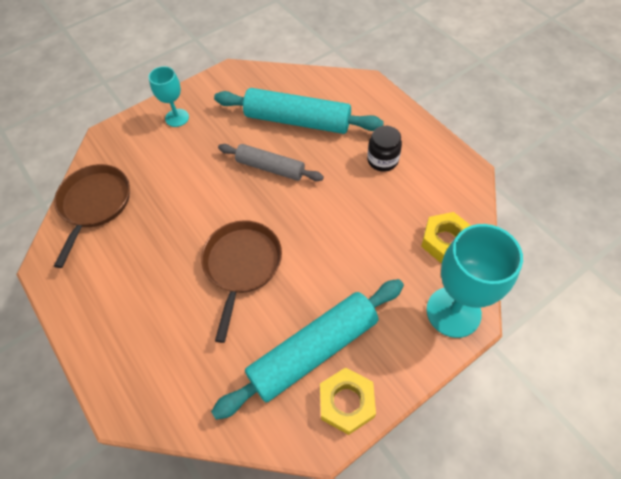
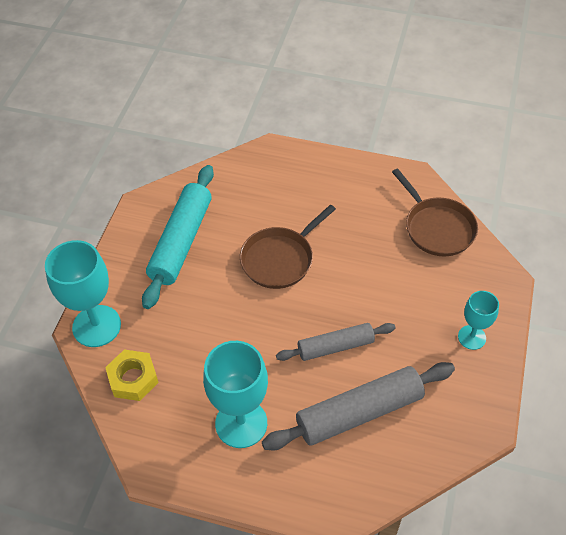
camera: 140 degrees right, 5 degrees down
brown pan [201,220,282,343] -> brown pan turned 75 degrees clockwise [240,204,336,289]
turquoise rolling pin [214,88,384,134] -> grey rolling pin [262,362,455,450]
yellow nut [320,367,376,435] -> none
black jar [367,126,402,172] -> turquoise goblet [203,341,268,448]

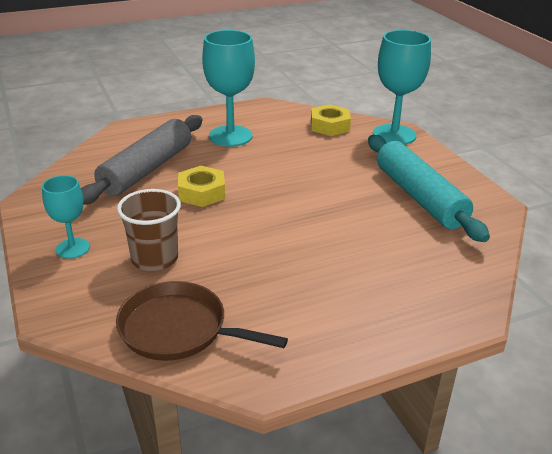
camera: 140 degrees right, 20 degrees down
brown pan [240,204,336,289] -> none
grey rolling pin [276,323,395,361] -> yellow nut [178,166,225,207]
none -> brown cup [117,189,181,271]

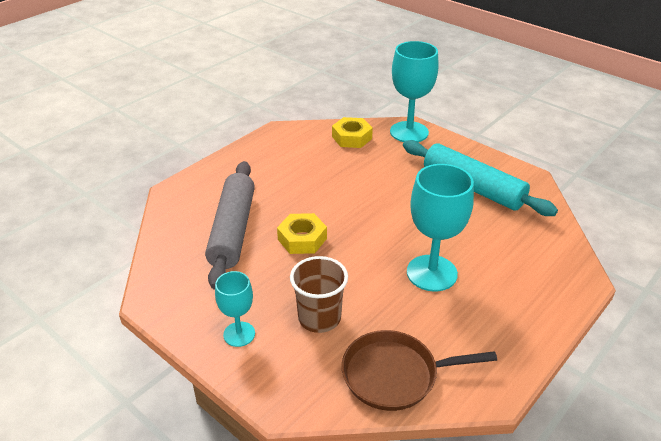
camera: 25 degrees left, 5 degrees up
turquoise goblet [202,30,255,147] -> turquoise goblet moved to [407,164,474,292]

